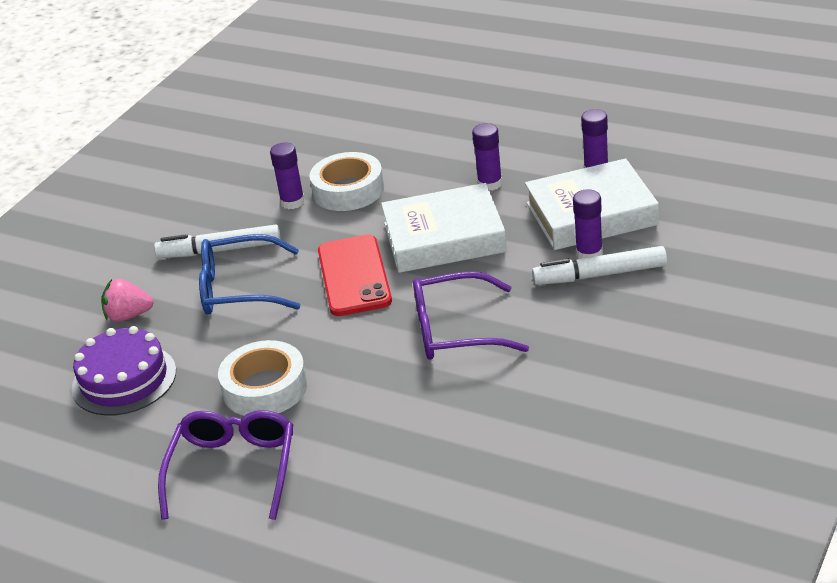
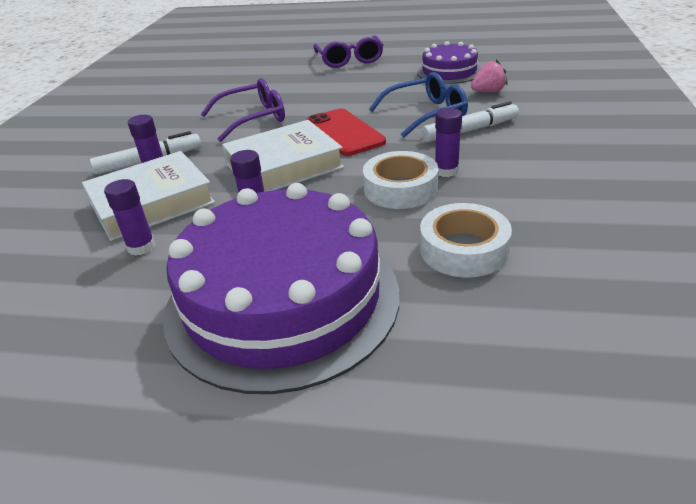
camera: 160 degrees right, 0 degrees up
white tape [218,340,308,416] -> white tape moved to [420,203,512,277]
none -> purple cake [163,183,399,394]

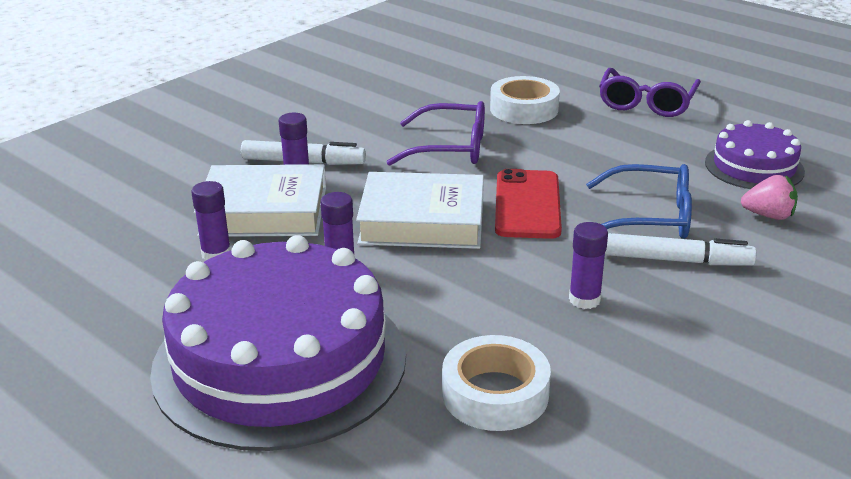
camera: 30 degrees right, 5 degrees down
white tape [363,151,438,209] -> white tape moved to [490,76,560,124]

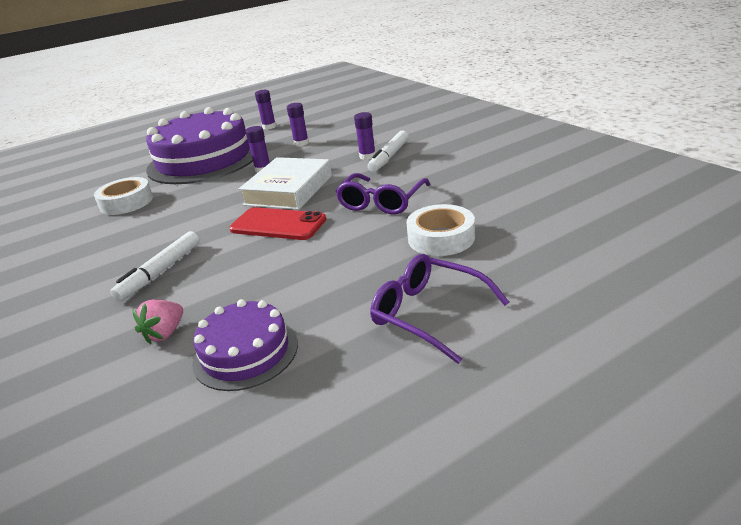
camera: 110 degrees right, 0 degrees up
white book [194,164,326,237] -> none
purple glue stick [569,222,608,309] -> purple glue stick moved to [255,90,276,129]
blue glasses [586,164,692,239] -> none

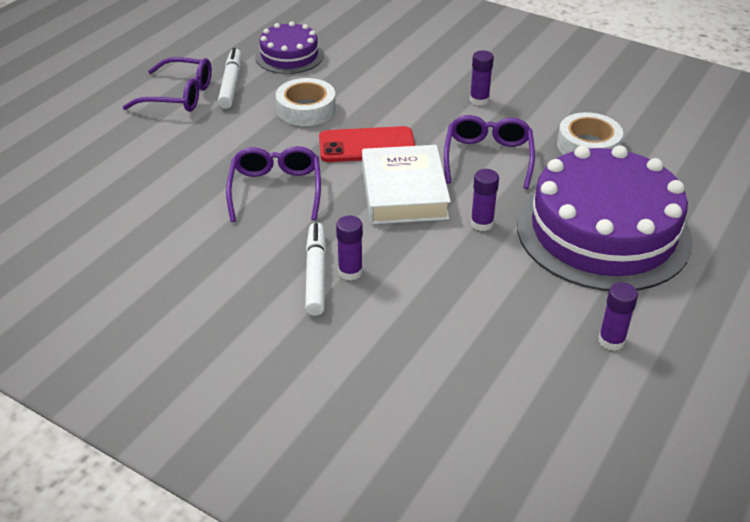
camera: 150 degrees right, 10 degrees up
white marker [110,231,200,301] -> white marker moved to [218,48,242,109]
pink strawberry [133,300,183,345] -> none
purple glue stick [287,103,309,146] -> purple glue stick moved to [470,50,494,106]
white tape [406,204,475,256] -> white tape moved to [276,78,336,126]
none -> purple glasses [444,115,535,189]

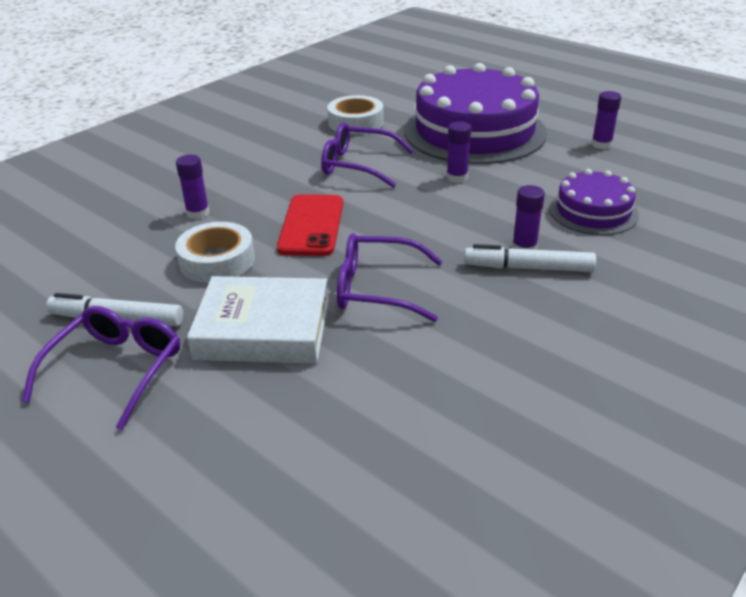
camera: 80 degrees left, 5 degrees down
purple cake [255,21,324,74] -> purple cake moved to [549,169,639,235]
white book [362,145,451,224] -> white book moved to [187,276,329,364]
purple glue stick [470,50,494,106] -> purple glue stick moved to [176,155,210,219]

